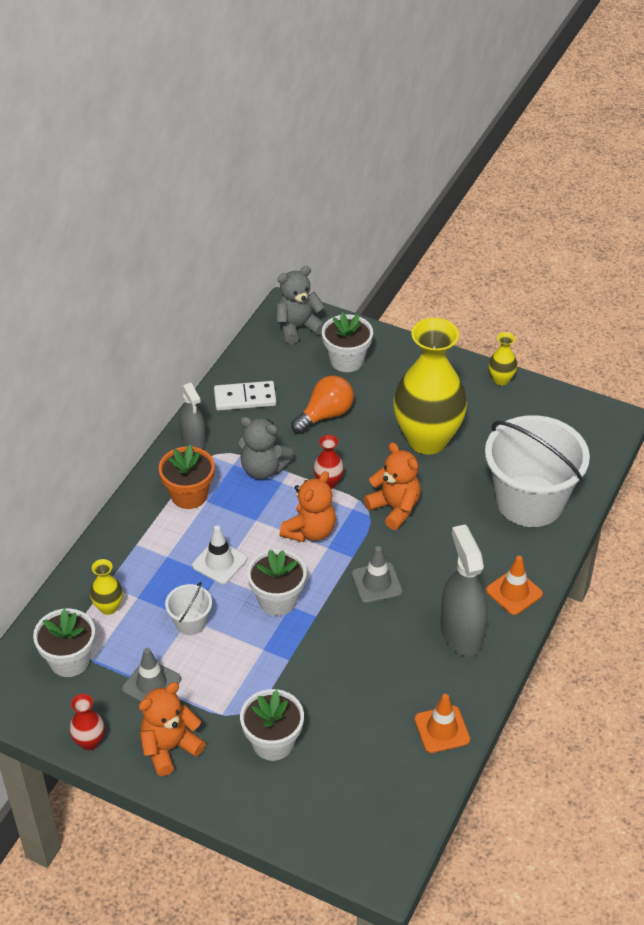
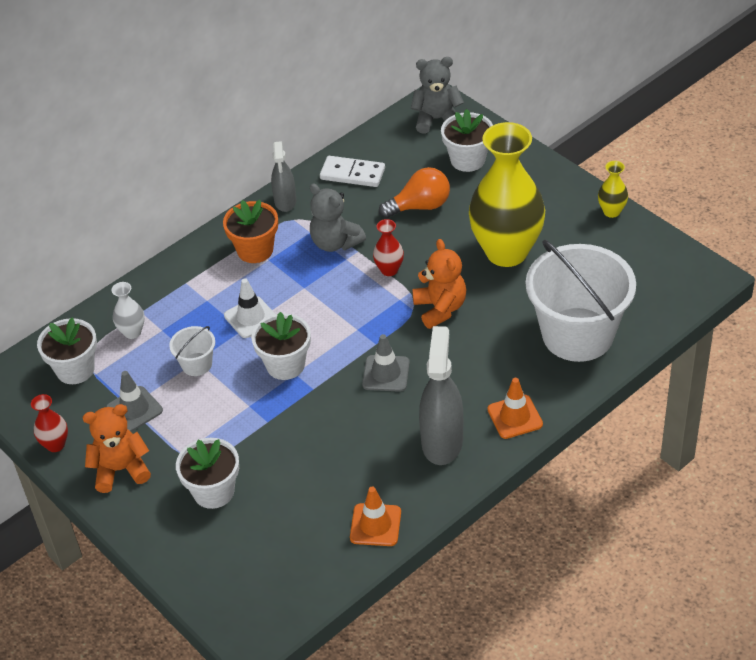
camera: 25 degrees right, 0 degrees up
yellow vase [90,559,123,615] -> white vase [111,282,145,339]
orange teddy bear [280,471,336,542] -> none

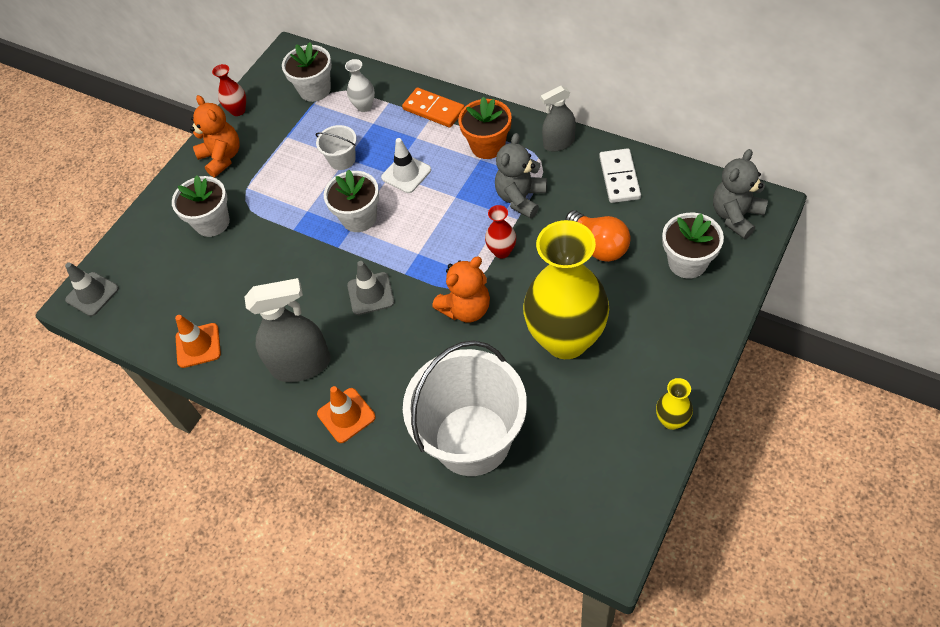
camera: 75 degrees right, 10 degrees up
grey traffic cone [106,371,163,432] -> grey traffic cone moved to [65,262,119,316]
grey teddy bear [411,57,464,134] -> grey teddy bear turned 120 degrees counterclockwise [713,149,768,239]
none -> orange domino [402,88,465,128]

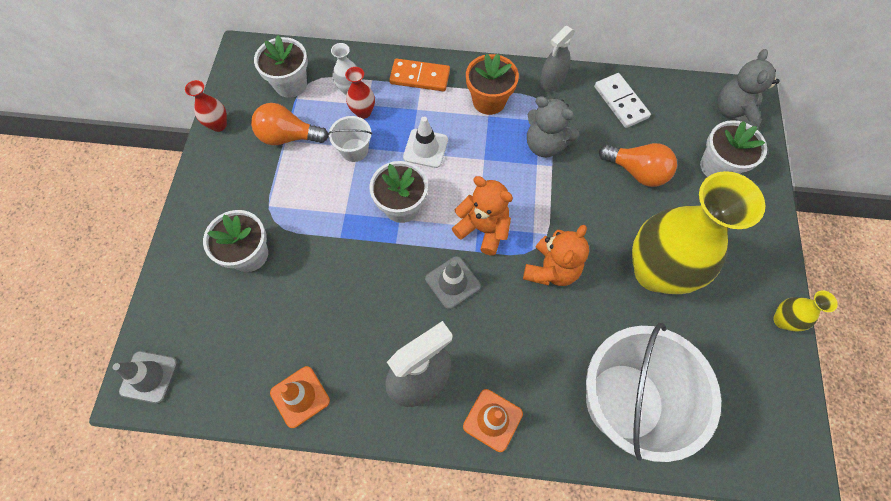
camera: 30 degrees left, 10 degrees up
orange teddy bear [190,95,240,177] -> orange teddy bear moved to [452,176,513,255]
red vase [485,205,516,258] -> red vase moved to [345,67,375,119]
grey teddy bear [495,133,547,219] -> grey teddy bear turned 60 degrees counterclockwise [527,96,579,157]
none -> orange light bulb [251,103,329,145]

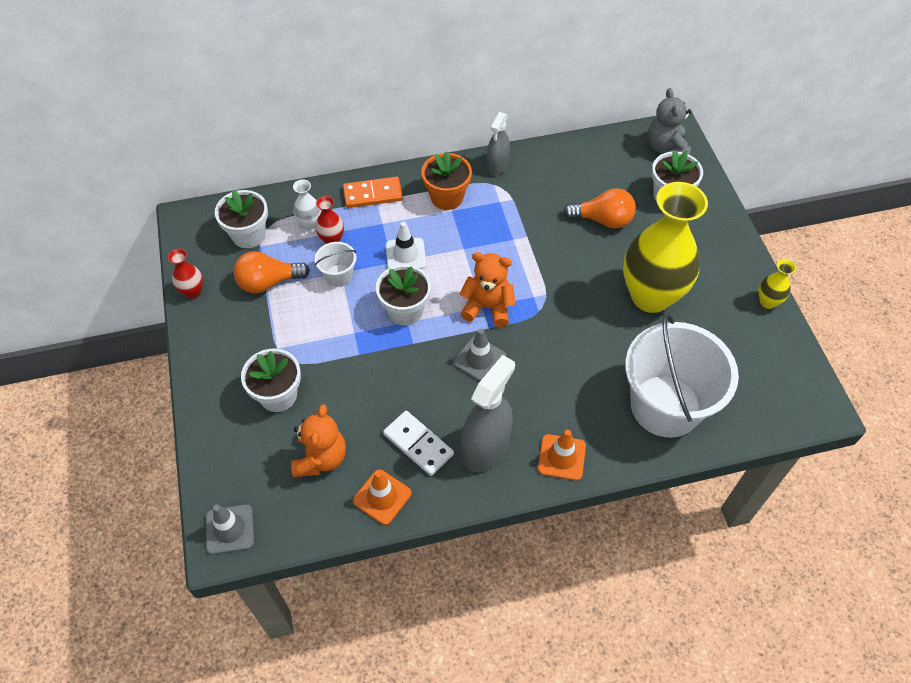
camera: 20 degrees left, 10 degrees down
orange teddy bear [523,225,589,286] -> orange teddy bear moved to [291,404,346,477]
grey teddy bear [527,96,579,157] -> none
white domino [594,73,651,128] -> white domino moved to [383,411,454,476]

